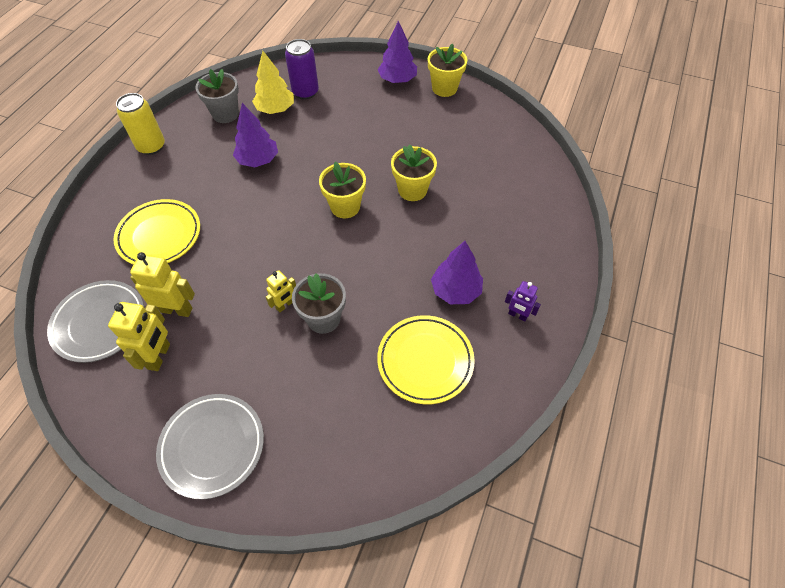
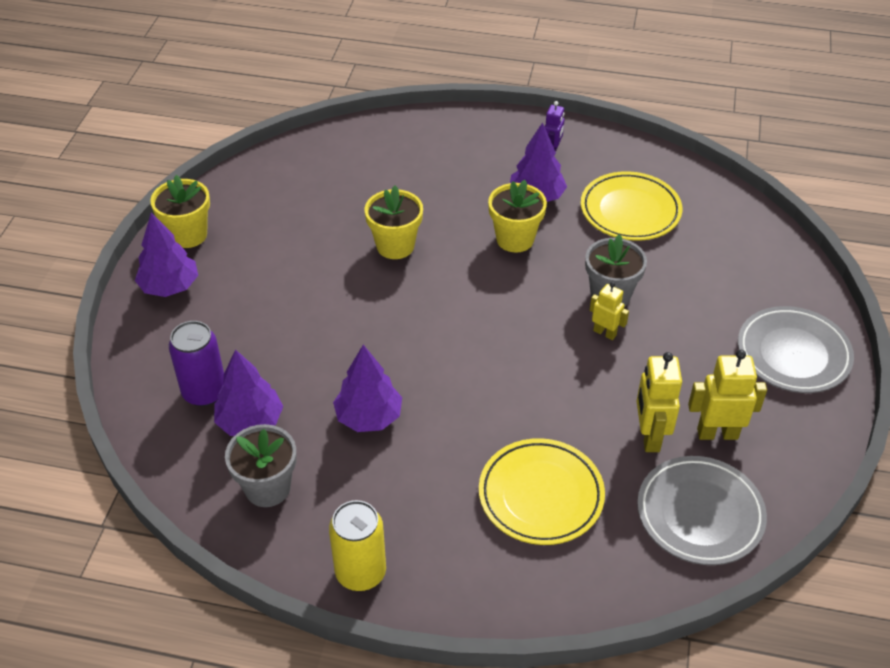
camera: 100 degrees left, 10 degrees down
yellow tree [252,51,294,114] -> purple tree [214,349,284,436]
yellow flower pot [319,162,366,218] -> yellow flower pot moved to [488,180,547,252]

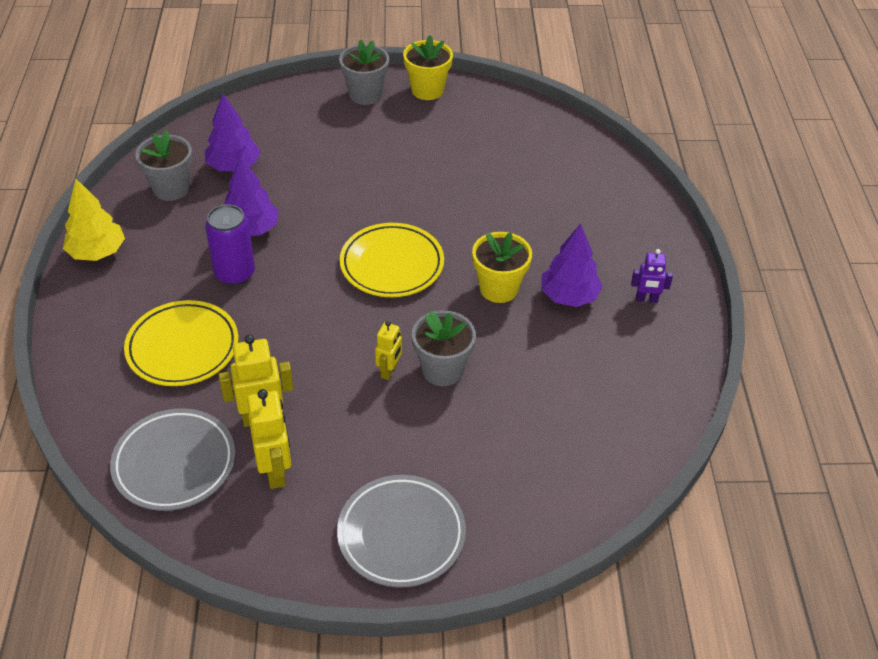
camera: 75 degrees right, 0 degrees up
purple tree [135,213,198,297] -> grey flower pot [339,39,389,105]
purple can [169,321,224,406] -> purple can moved to [205,204,255,285]
yellow can [329,500,386,591] -> yellow tree [63,179,125,261]
yellow flower pot [365,185,423,259] -> none
yellow plate [581,171,682,241] -> yellow plate moved to [340,223,444,297]

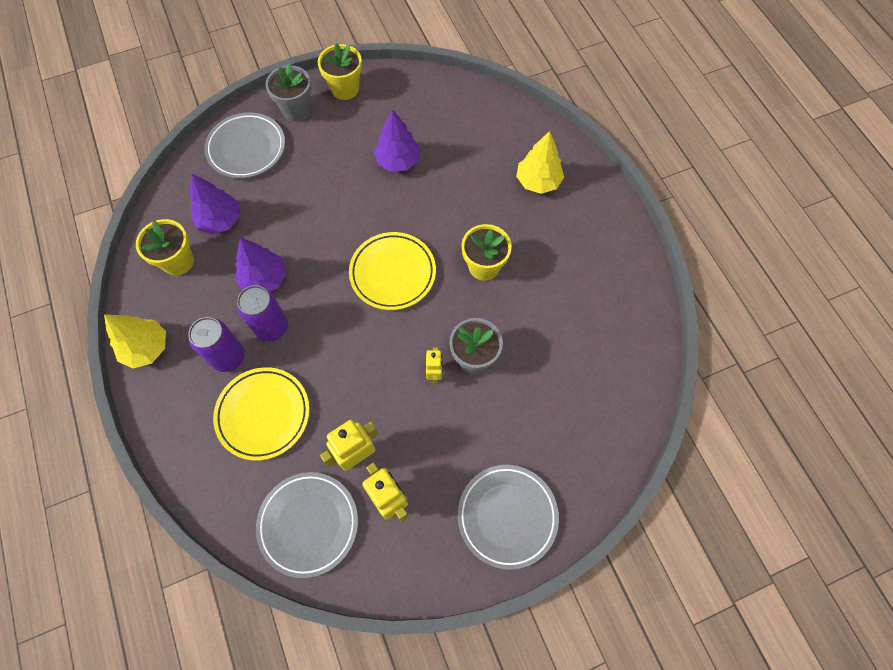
camera: 20 degrees left, 20 degrees up
grey flower pot [135,130,192,201] -> yellow flower pot [136,219,194,275]
purple tree [541,224,603,307] -> purple tree moved to [373,109,420,172]
purple robot [631,249,673,303] -> none
none -> purple can [188,317,245,372]
none -> grey plate [204,112,285,178]
none -> yellow tree [516,131,564,194]

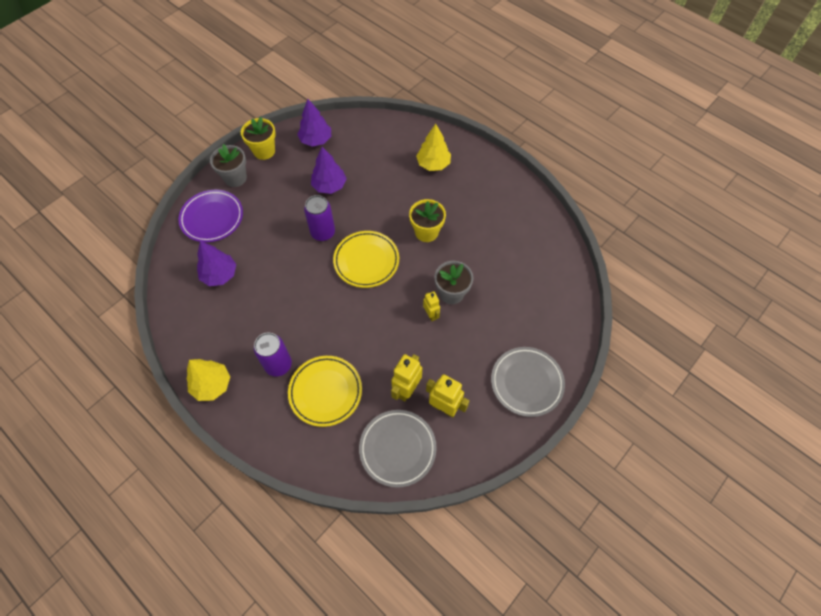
camera: 25 degrees left, 5 degrees down
yellow flower pot [136,219,194,275] -> none
grey plate [204,112,285,178] -> purple plate [178,190,243,242]
purple tree [235,238,287,291] -> purple tree moved to [297,99,331,147]
purple can [237,285,288,342] -> purple can moved to [304,195,335,241]

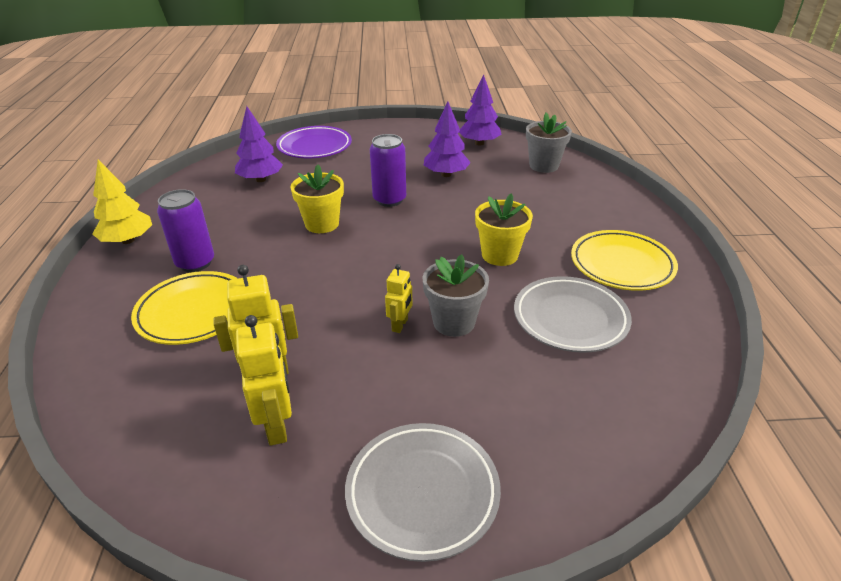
camera: 45 degrees right, 25 degrees down
grey flower pot [210,144,247,187] -> grey flower pot moved to [526,113,572,173]
yellow flower pot [241,117,276,160] -> yellow flower pot moved to [290,165,344,233]
yellow plate [333,231,399,288] -> yellow plate moved to [571,230,678,291]
grey plate [359,410,437,488] -> grey plate moved to [514,276,632,353]
yellow tree [416,124,451,171] -> none

